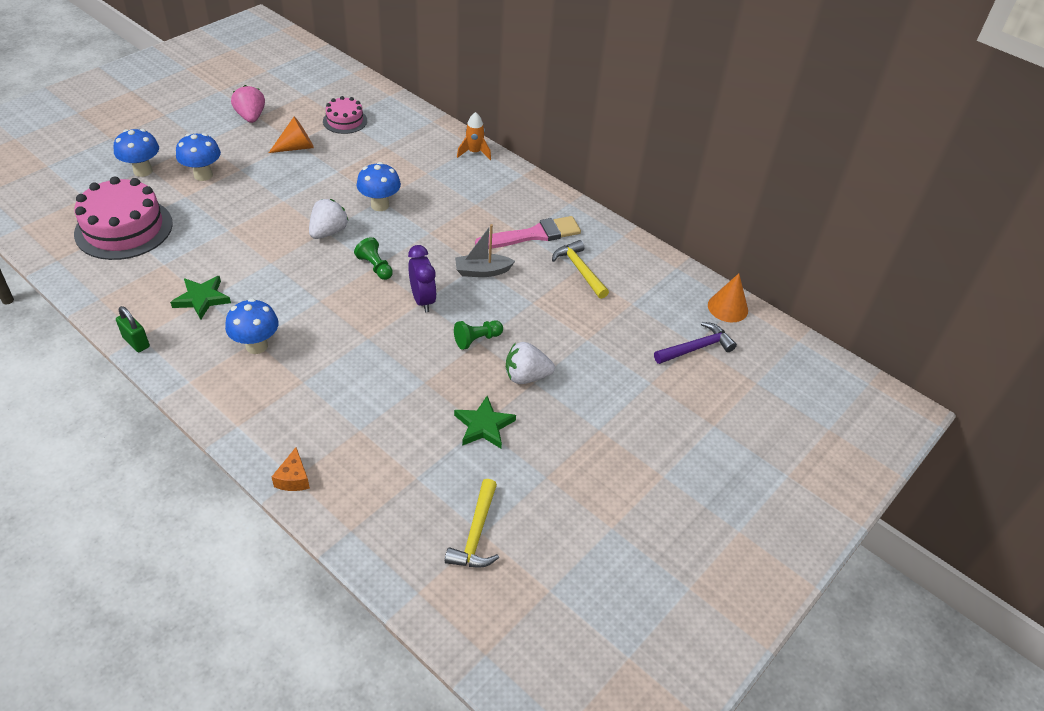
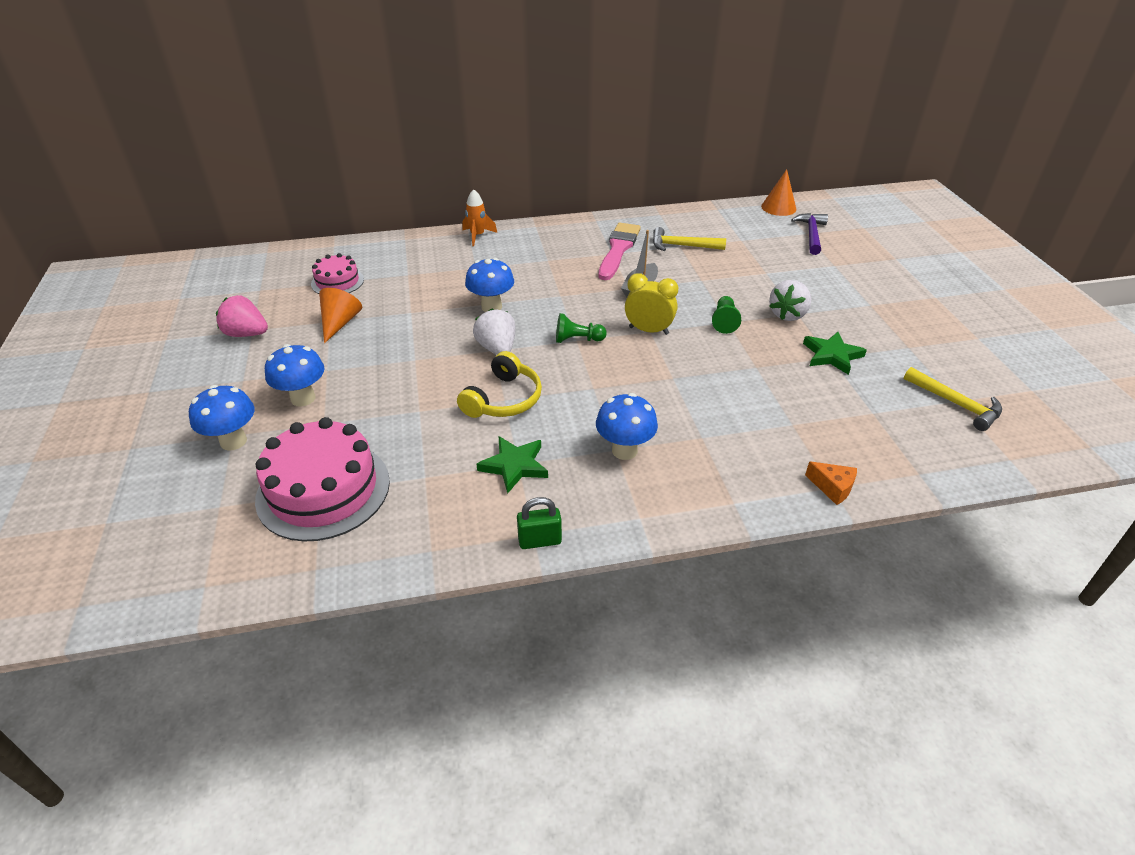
camera: 50 degrees left, 5 degrees down
purple clock [408,245,437,312] -> yellow clock [625,273,678,335]
none -> yellow headphones [457,351,542,418]

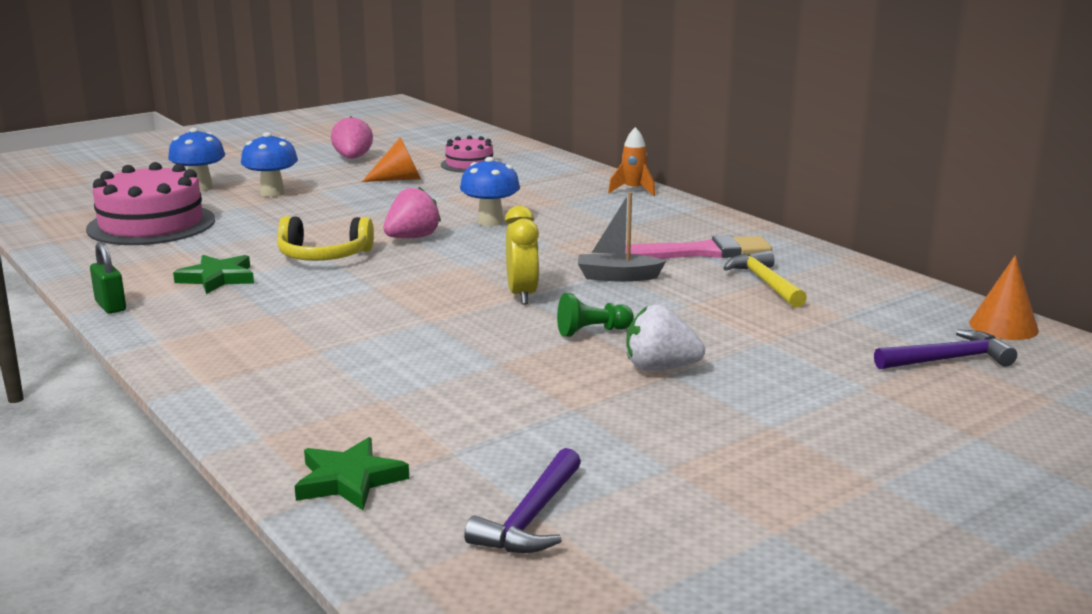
camera: 65 degrees right, 20 degrees down
white strawberry [473,308,516,355] -> pink strawberry [384,187,441,238]
green pawn [556,313,607,343] -> none
blue mushroom [596,393,658,460] -> none
green star [803,332,867,375] -> green star moved to [295,437,409,510]
orange cheese [805,461,857,505] -> none
yellow hammer [904,367,1002,431] -> purple hammer [464,448,581,553]

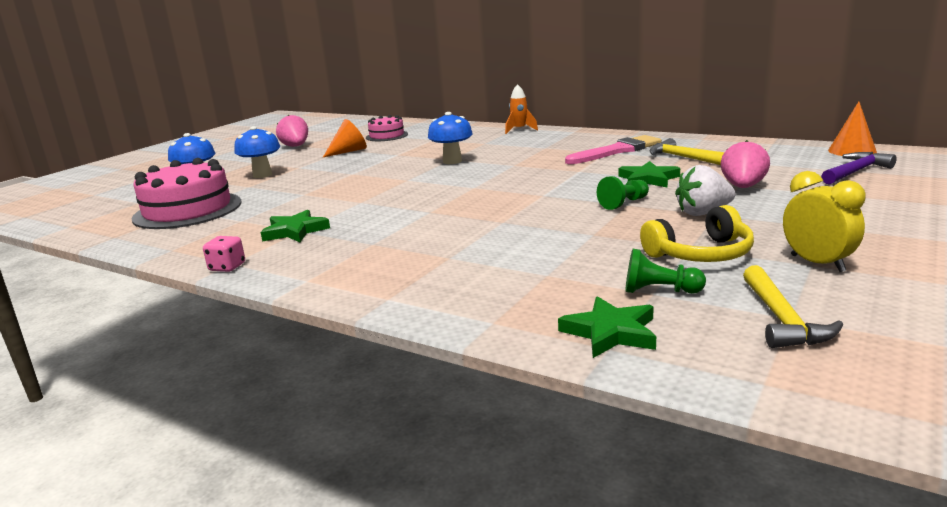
camera: 20 degrees left, 0 degrees up
green padlock [90,242,126,314] -> pink dice [203,236,245,272]
yellow headphones [277,216,374,261] -> yellow headphones moved to [640,205,754,262]
pink strawberry [384,187,441,238] -> pink strawberry moved to [721,140,770,188]
purple hammer [464,448,581,553] -> yellow hammer [743,265,843,348]
yellow clock [505,206,539,305] -> yellow clock moved to [783,171,866,272]
grey boat [578,192,666,282] -> none
none -> green star [619,161,680,188]
none -> green pawn [625,249,706,294]

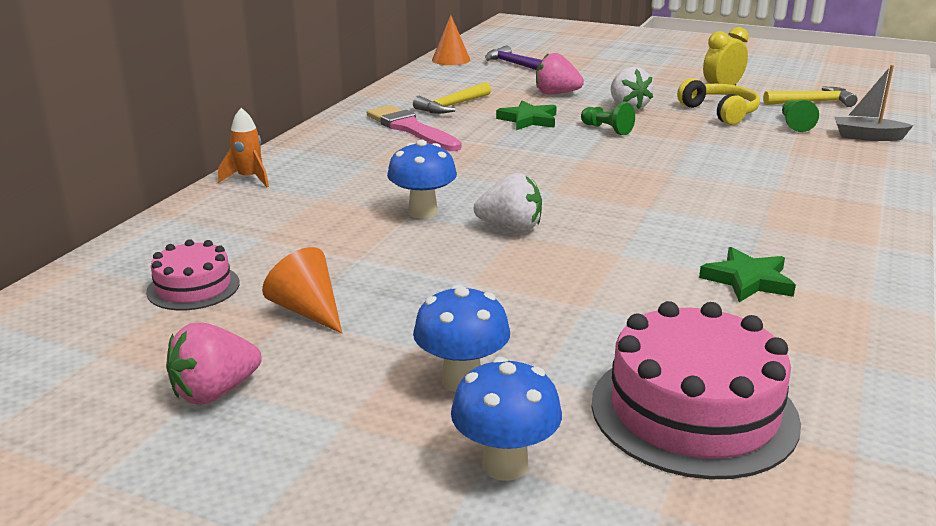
camera: 100 degrees left, 5 degrees up
pink dice [203,236,245,272] -> none
green star [558,296,656,358] -> grey boat [835,65,914,141]
none -> white strawberry [474,173,542,232]

